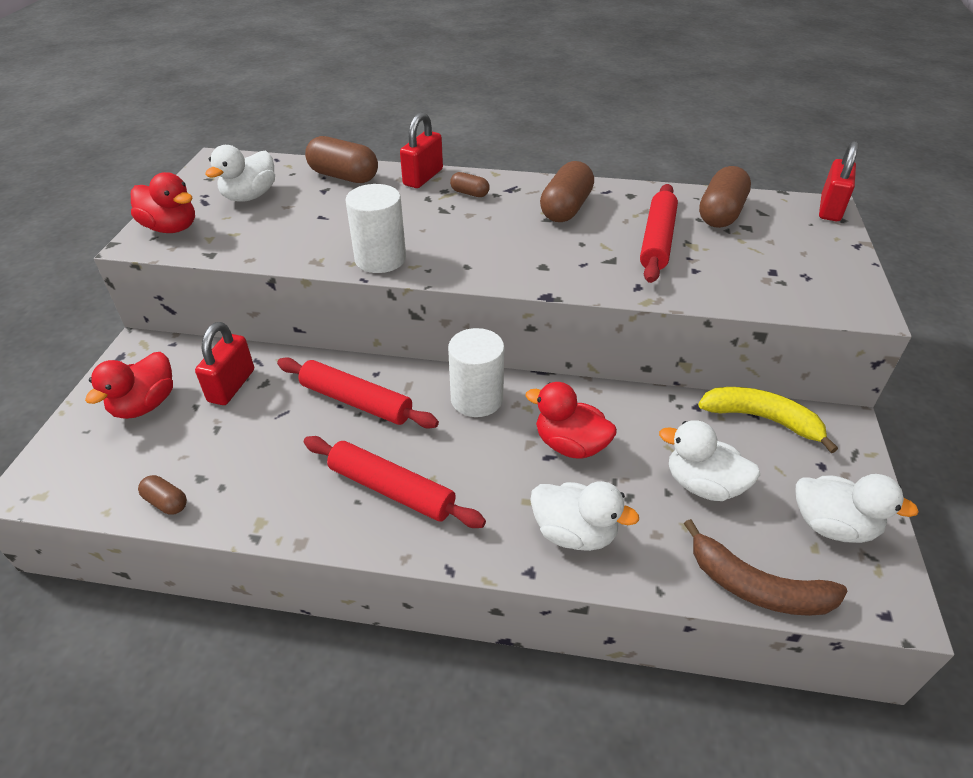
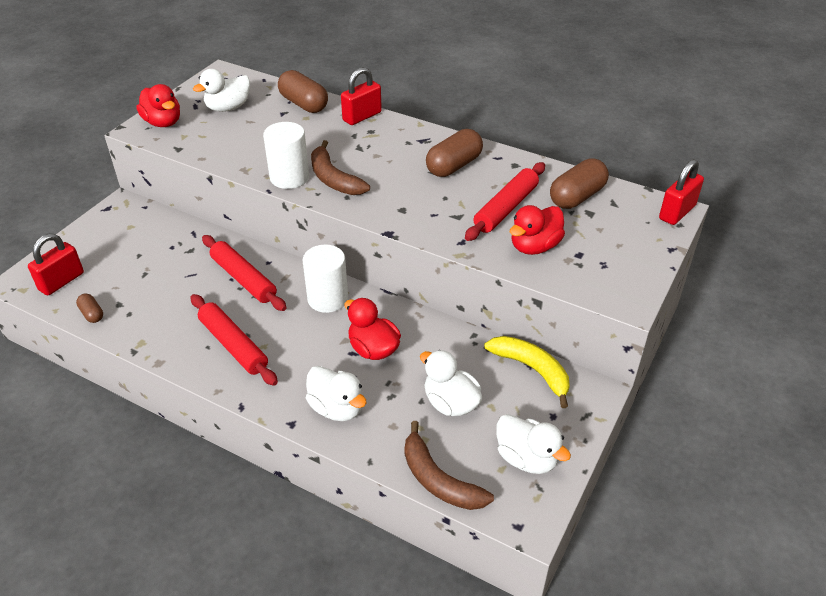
camera: 20 degrees right, 0 degrees up
red duck [85,352,173,419] -> red duck moved to [510,205,565,255]
red padlock [195,322,254,405] -> red padlock moved to [28,234,84,296]
brown capsule [450,172,490,197] -> none
none -> brown banana [311,140,370,195]

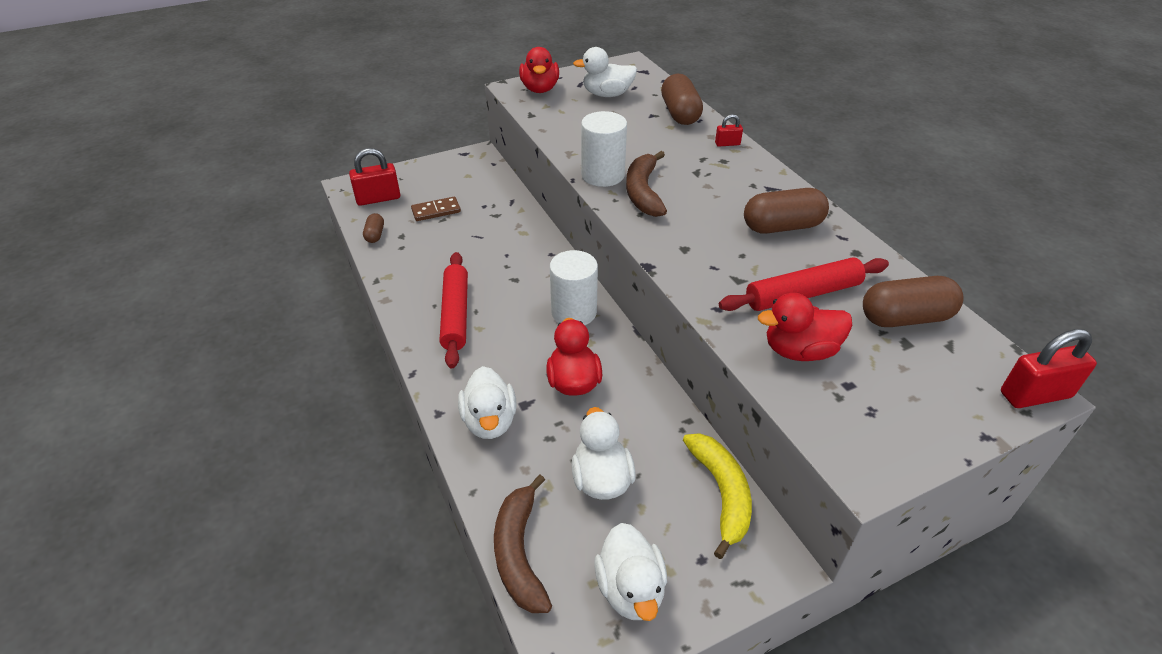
camera: 35 degrees right, 0 degrees up
red rolling pin [202,235,287,311] -> none
red padlock [341,67,382,125] -> red padlock [715,114,743,147], size x0.53
none -> brown domino [411,197,461,221]

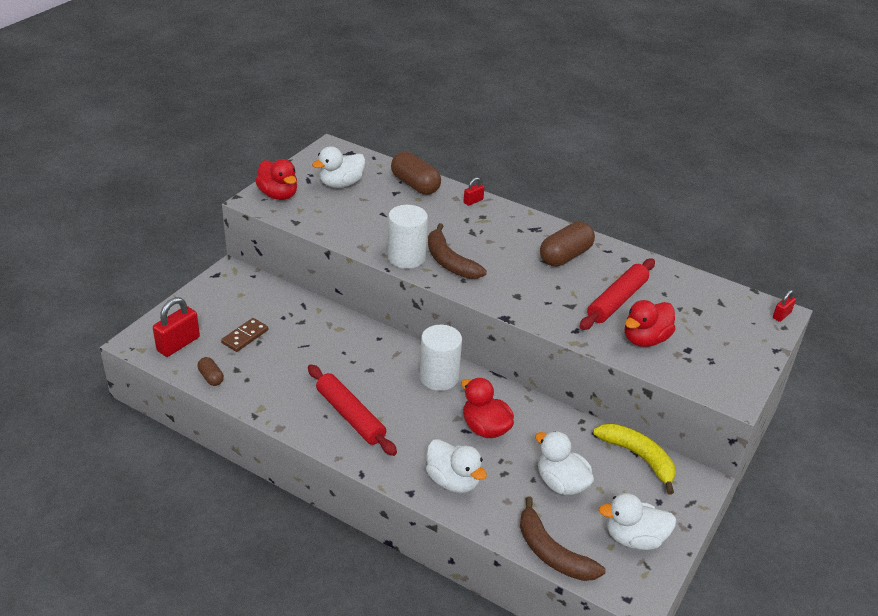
camera: 35 degrees left, 5 degrees down
white duck [594,523,667,621] -> white duck turned 135 degrees clockwise [598,493,676,550]
brown capsule [863,276,964,327] -> none
red padlock [1001,329,1097,408] -> red padlock [773,290,796,322], size x0.53

